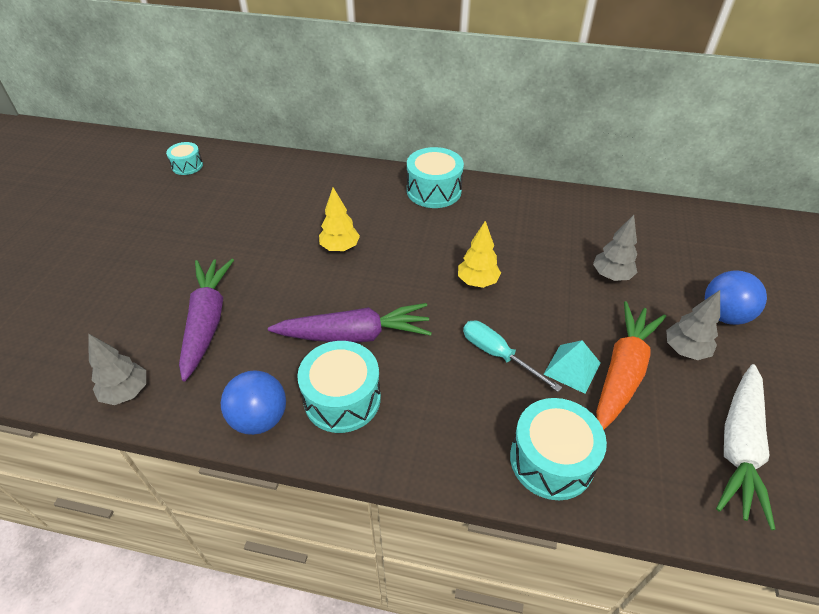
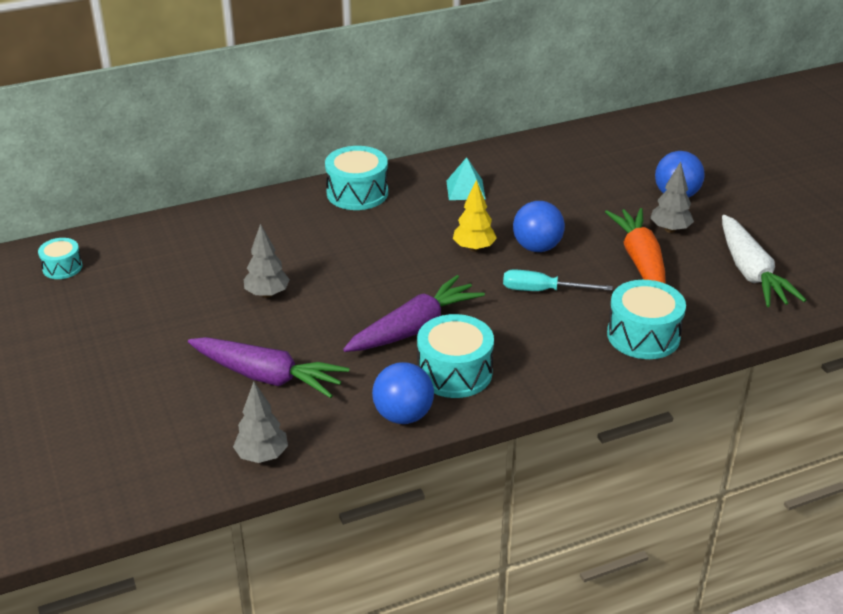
camera: 35 degrees left, 10 degrees down
purple carrot [179,259,234,381] -> purple carrot turned 150 degrees clockwise [188,337,349,398]
yellow tree [319,187,360,252] -> none
turquoise pyramid [544,340,601,394] -> turquoise pyramid moved to [446,157,486,200]
grey tree [593,215,637,281] -> grey tree moved to [244,224,290,298]
none -> blue ball [513,201,565,252]

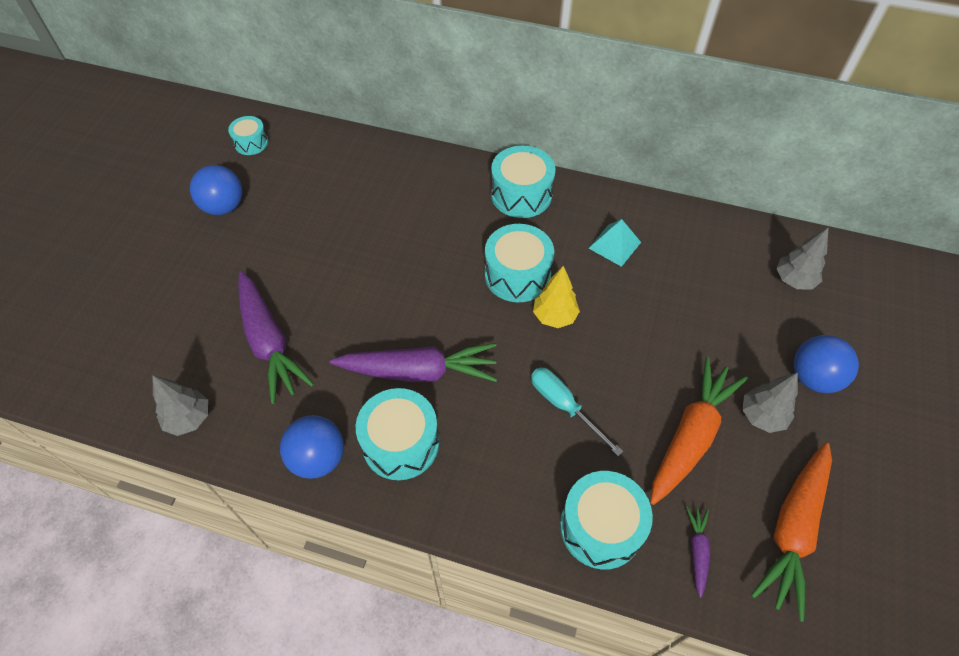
camera: 40 degrees right, 20 degrees up
grey tree [244,224,290,298] -> grey tree moved to [776,227,829,289]
blue ball [513,201,565,252] -> blue ball moved to [190,165,242,215]
white carrot [722,215,806,307] -> orange carrot [751,442,832,622]
none -> turquoise drum [485,224,554,302]
none -> purple carrot [686,507,710,598]

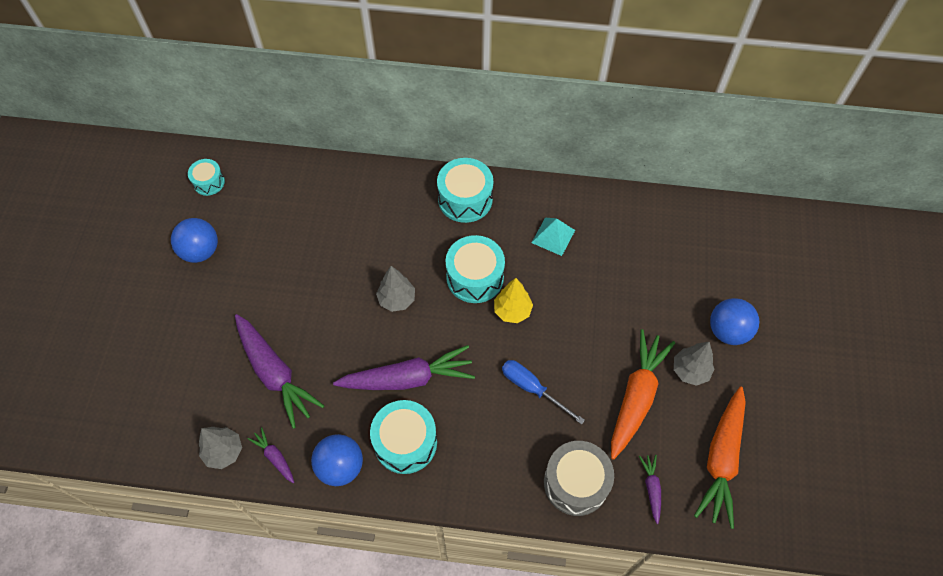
camera: 10 degrees left, 5 degrees up
turquoise screwdriver [531,367,623,456] -> blue screwdriver [502,360,585,425]
turquoise drum [560,471,653,569] -> grey drum [544,441,614,516]
grey tree [776,227,829,289] -> grey tree moved to [376,266,415,312]
none -> purple carrot [248,427,294,483]

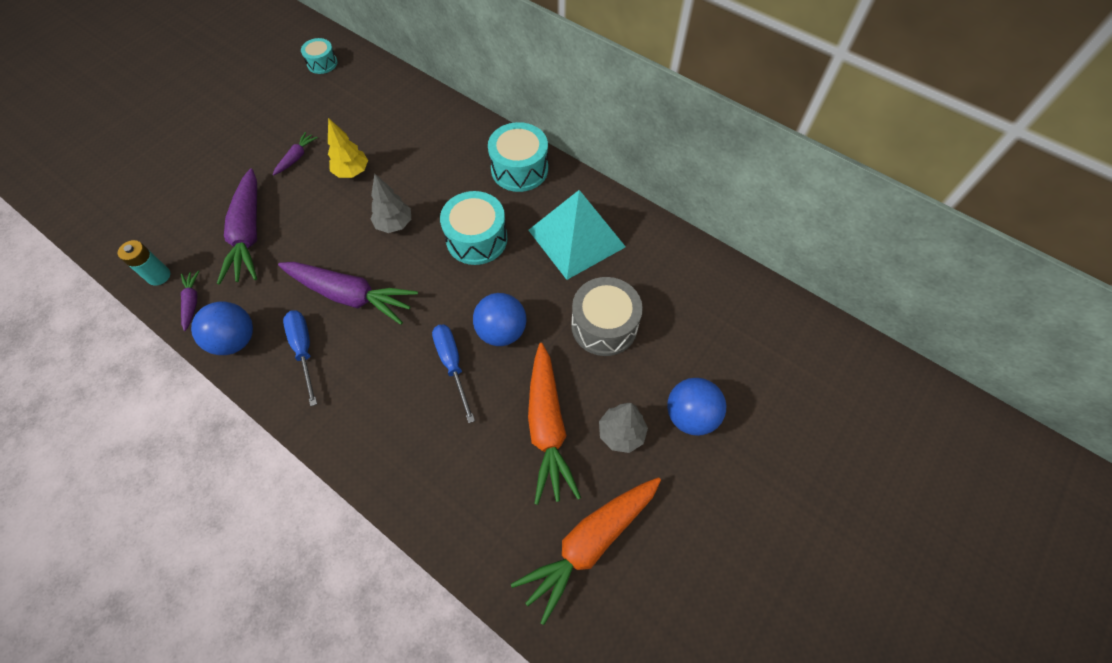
camera: 30 degrees right, 0 degrees up
blue ball [171,218,218,263] -> blue ball moved to [473,293,526,346]
grey tree [199,427,242,469] -> turquoise battery [118,240,170,286]
turquoise drum [370,400,437,474] -> blue screwdriver [283,310,317,406]
yellow tree [494,278,533,323] -> yellow tree moved to [328,118,368,178]
turquoise pyramid [532,218,575,256] -> turquoise pyramid [528,190,626,280], size x1.94
grey drum [544,441,614,516] -> grey drum moved to [571,277,643,356]
orange carrot [611,329,675,460] -> orange carrot turned 120 degrees clockwise [528,343,581,505]
purple carrot [639,455,661,524] -> purple carrot moved to [273,132,318,175]

